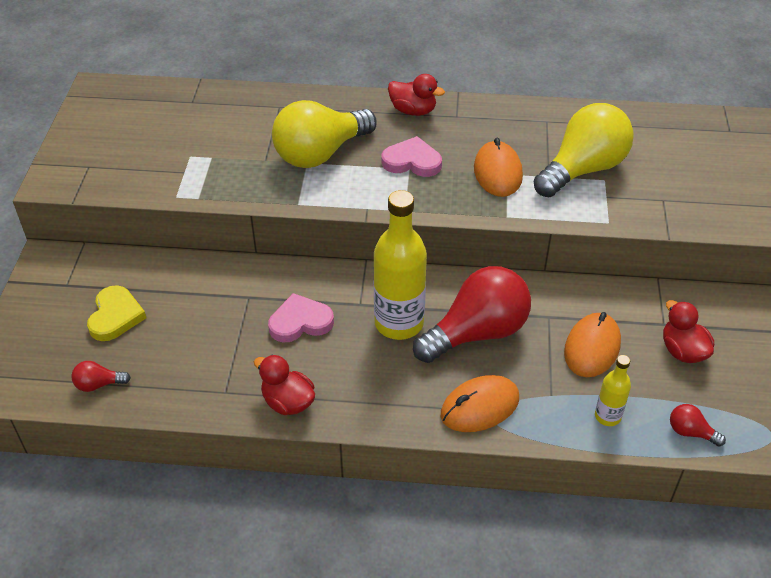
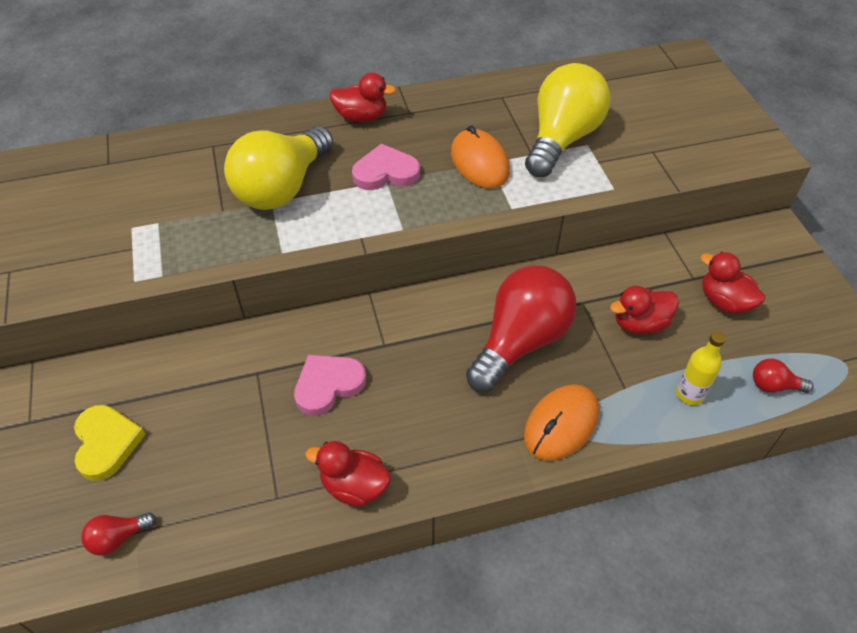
camera: 20 degrees left, 5 degrees up
yellow bottle [374,190,427,340] -> none
orange mouse [564,312,621,377] -> red duck [610,286,679,334]

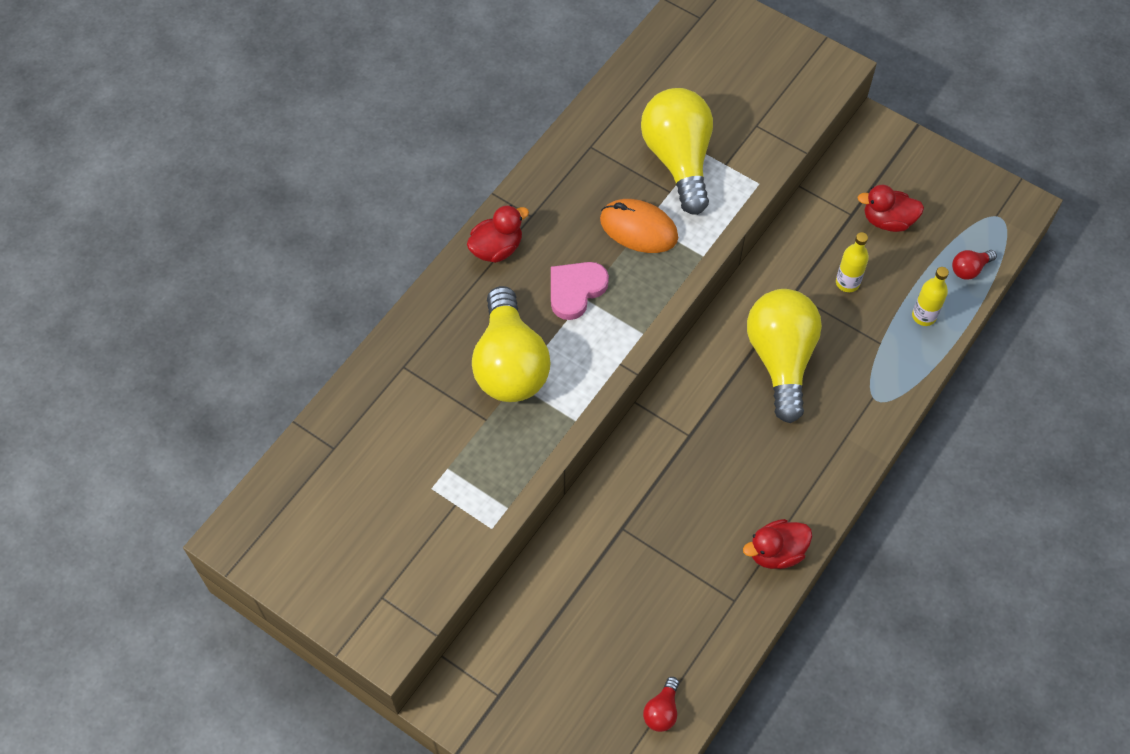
camera: 40 degrees left, 10 degrees up
yellow heart [74,405,146,481] -> none
pink heart [294,355,366,416] -> none
red light bulb [466,265,577,392] -> yellow light bulb [747,289,822,423]
orange mouse [524,384,599,461] -> none
red duck [610,286,679,334] -> yellow bottle [836,232,869,292]

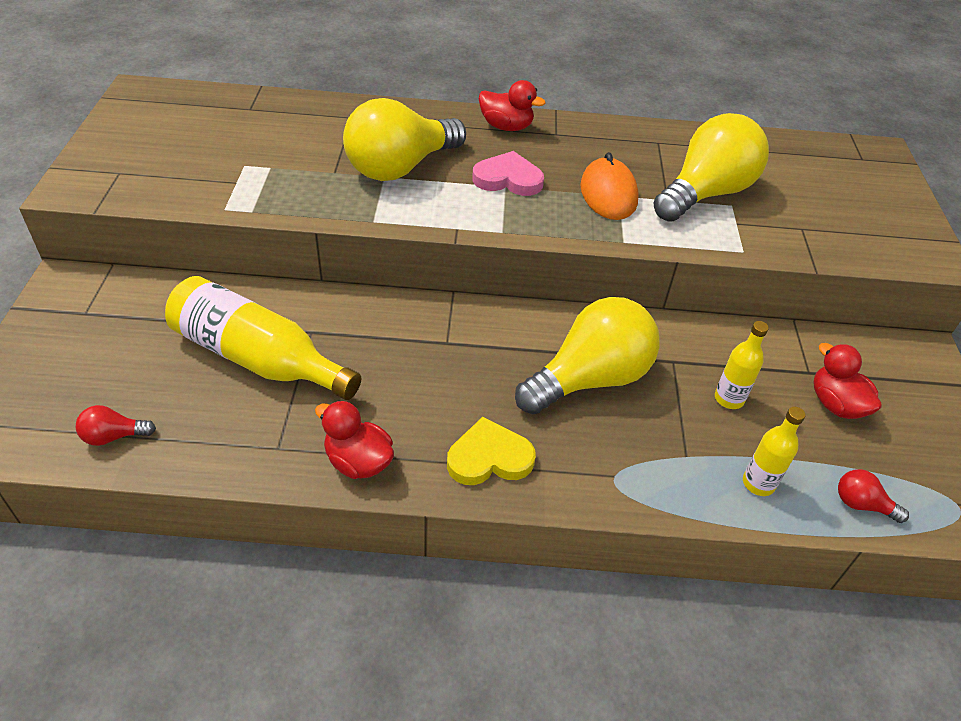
camera: 55 degrees right, 15 degrees down
none -> yellow bottle [165,276,361,400]
none -> yellow heart [447,417,536,485]

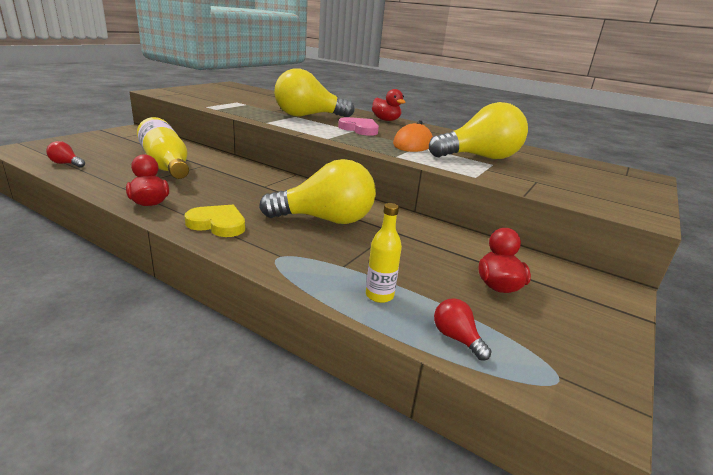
camera: 30 degrees right, 20 degrees down
yellow bottle [715,321,769,409] -> none

